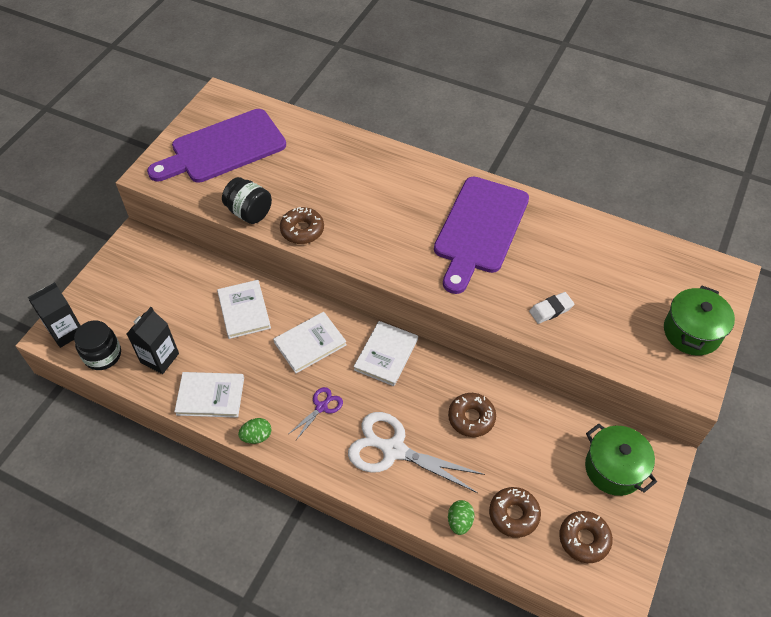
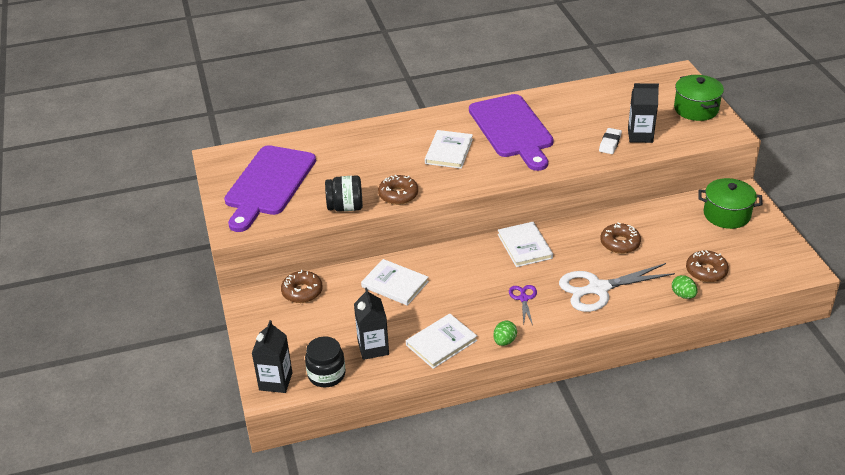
camera: 40 degrees left, 15 degrees down
white book [273,312,347,373] -> white book moved to [425,130,473,169]
brown donut [559,511,613,563] -> brown donut moved to [281,270,323,303]
none -> black carton [628,83,659,143]

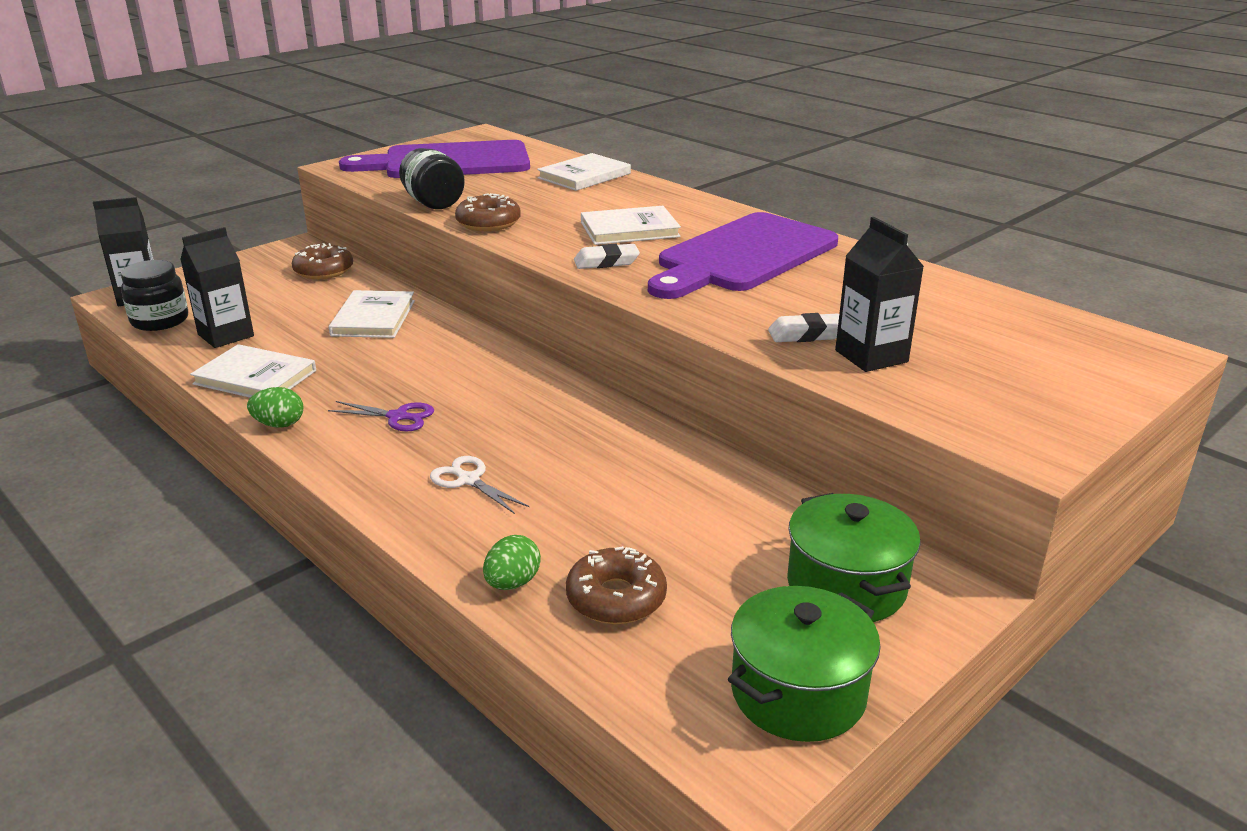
camera: 60 degrees right, 10 degrees down
white book [498,222,553,267] -> white book moved to [537,153,631,191]
purple scissors [509,285,537,325] -> purple scissors turned 45 degrees clockwise [328,401,434,431]
white scissors [559,263,675,312] -> white scissors [430,456,529,514], size x0.49
brown donut [600,222,641,254] -> none
green pot [674,75,724,121] -> green pot moved to [728,586,881,742]
none -> white eraser [574,244,640,269]

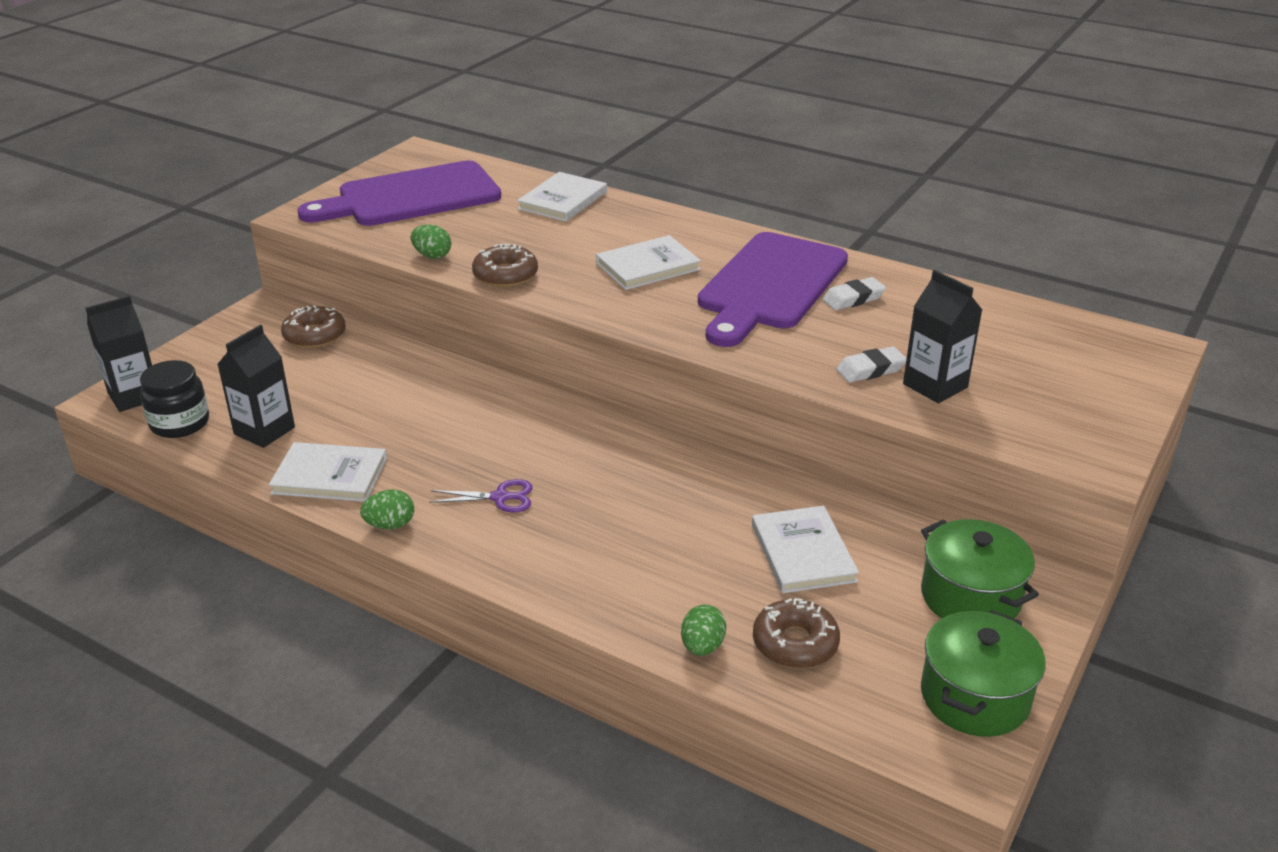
camera: 15 degrees left, 5 degrees up
white book [329,290,415,338] -> white book moved to [752,506,859,593]
black jar [399,148,465,209] -> green egg [411,225,451,259]
white scissors [430,456,529,514] -> none
white eraser [574,244,640,269] -> white eraser moved to [822,277,886,310]

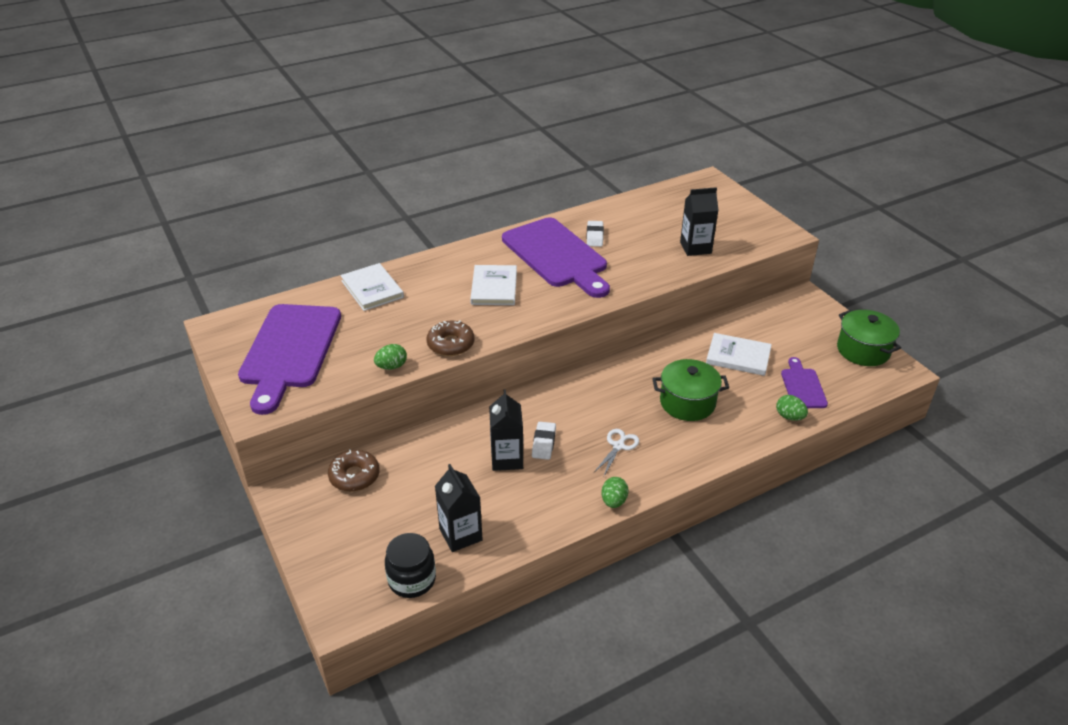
camera: 60 degrees left, 5 degrees up
black carton [85,296,152,412] -> black carton moved to [489,389,523,471]
white book [269,442,387,502] -> none
purple scissors [429,479,533,513] -> white scissors [594,429,639,476]
brown donut [753,598,840,669] -> purple cutting board [781,357,828,408]
white eraser [836,346,907,383] -> white eraser moved to [532,422,556,460]
green pot [921,519,1039,619] -> green pot moved to [652,359,729,421]

